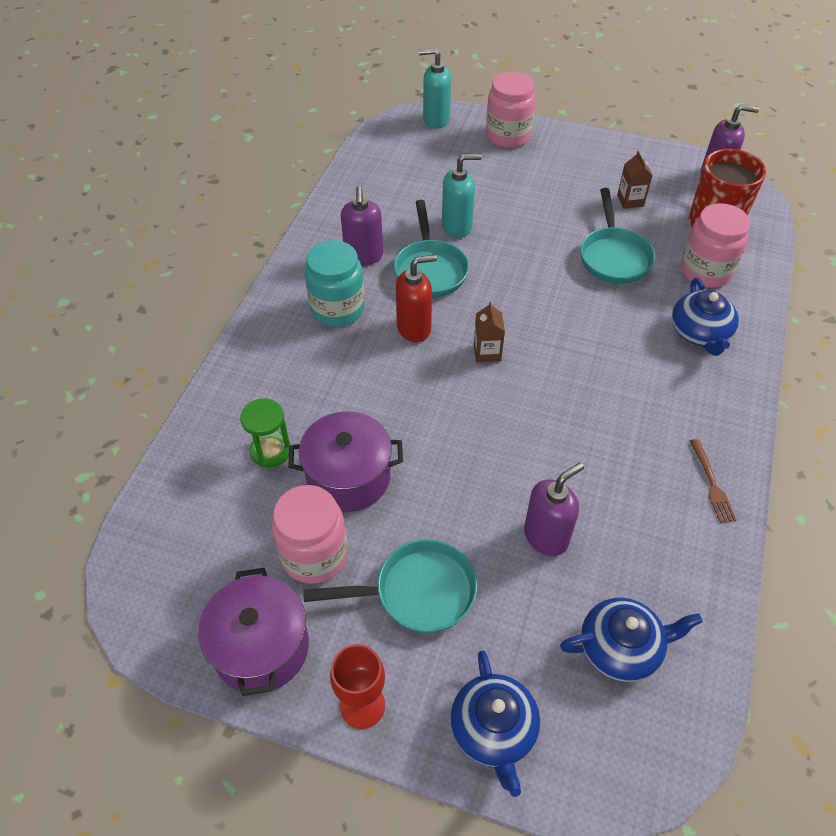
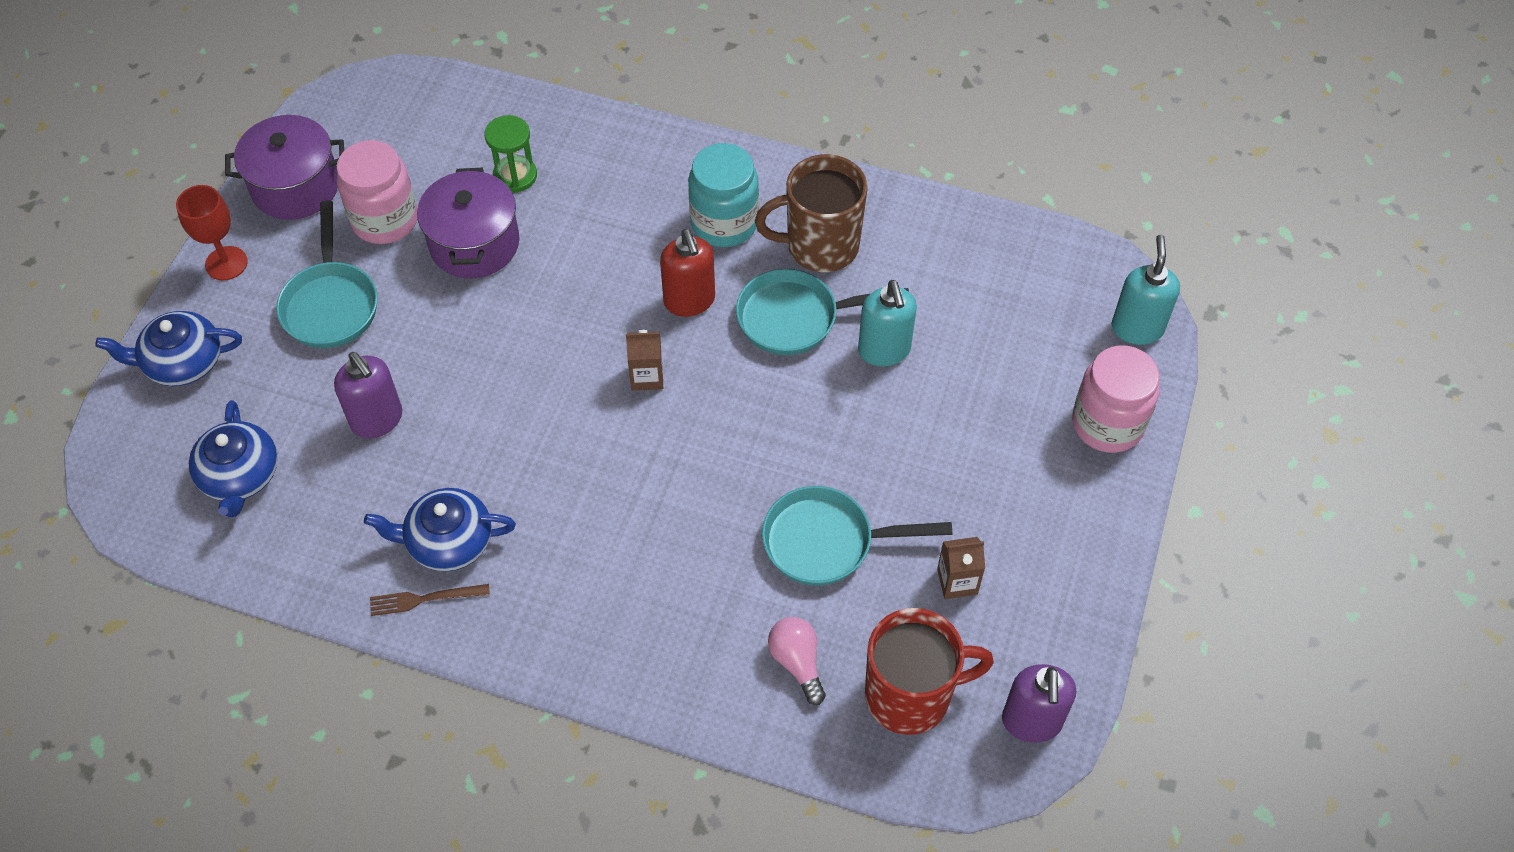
camera: 90 degrees right, 5 degrees up
purple soap dispenser [341,187,383,266] -> brown mug [755,154,868,272]
blue teapot [672,278,739,356] -> blue teapot moved to [364,488,516,571]
pink jar [680,203,750,288] -> pink light bulb [768,617,826,705]

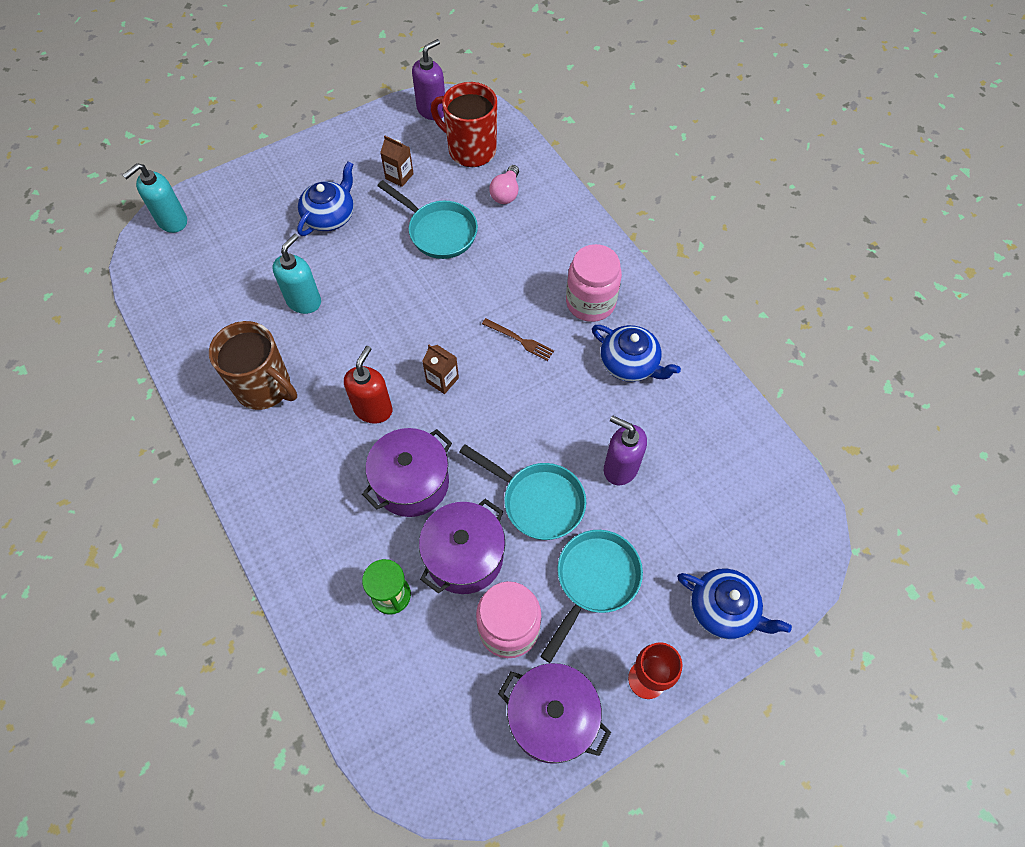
camera: 140 degrees left, 5 degrees up
blue teapot [189,400,278,517] -> blue teapot moved to [297,161,354,236]
purple soap dispenser [334,352,402,439] -> purple soap dispenser turned 60 degrees counterclockwise [604,416,647,485]
brown fork [370,584,490,616] -> brown fork moved to [482,318,554,361]
turquoise jar [688,143,759,247] -> none
turquoise pan [736,269,909,355] -> turquoise pan moved to [459,444,586,540]
pink jar [1072,345,1160,453] -> pink jar moved to [566,244,622,322]
none -> purple pot [362,428,452,517]

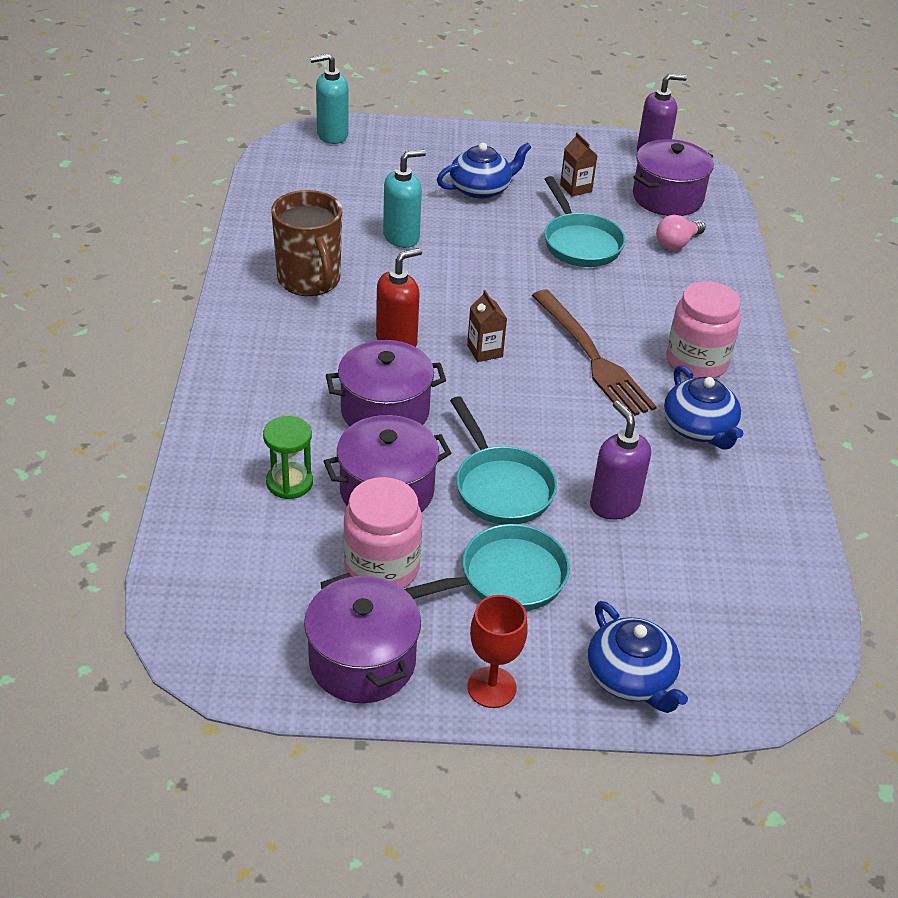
camera: 30 degrees right, 20 degrees down
red mug [431,82,497,167] -> purple pot [633,139,714,216]
brown fork [482,318,554,361] -> brown fork [532,290,657,416], size x2.09

